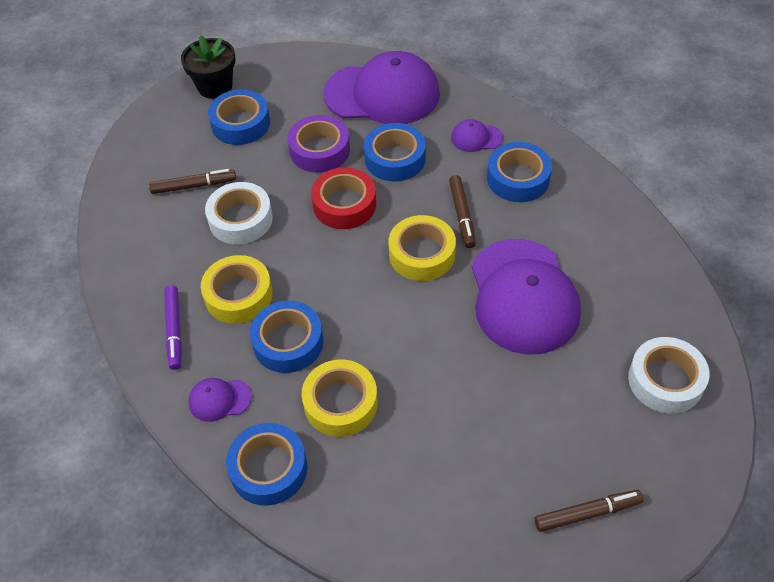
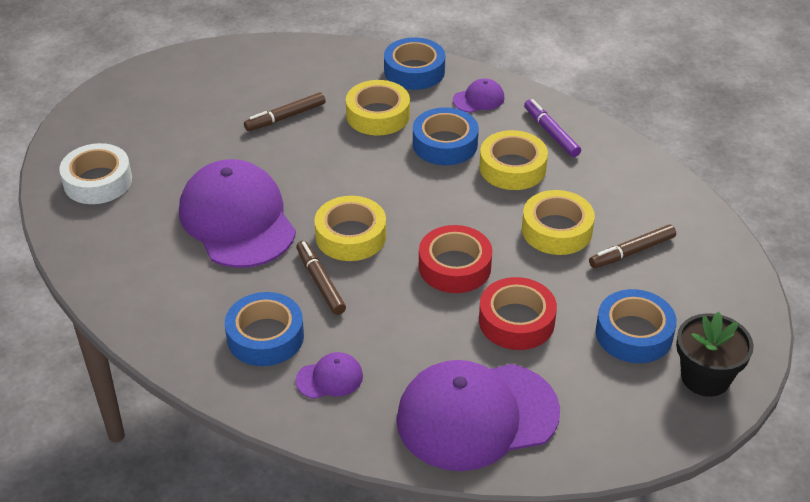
camera: 160 degrees right, 10 degrees down
white tape [205,182,273,244] -> yellow tape [522,190,595,255]
purple tape [288,115,350,173] -> red tape [479,277,557,350]
blue tape [364,123,426,181] -> none
brown marker [534,490,644,532] -> brown marker moved to [244,92,326,131]

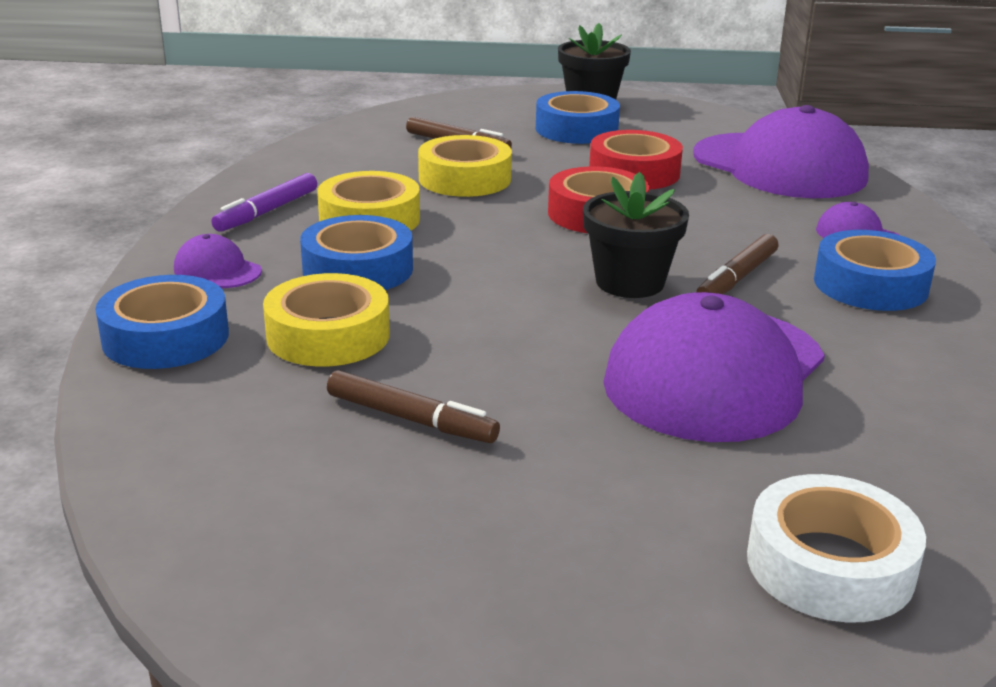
camera: 120 degrees left, 15 degrees down
yellow tape [314,196,386,261] -> black flower pot [583,172,689,298]

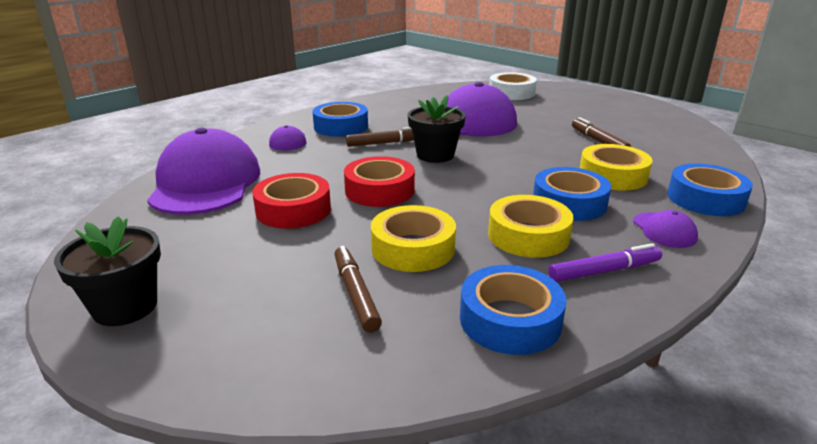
camera: 140 degrees left, 0 degrees up
blue tape [536,91,620,144] -> blue tape moved to [460,265,566,355]

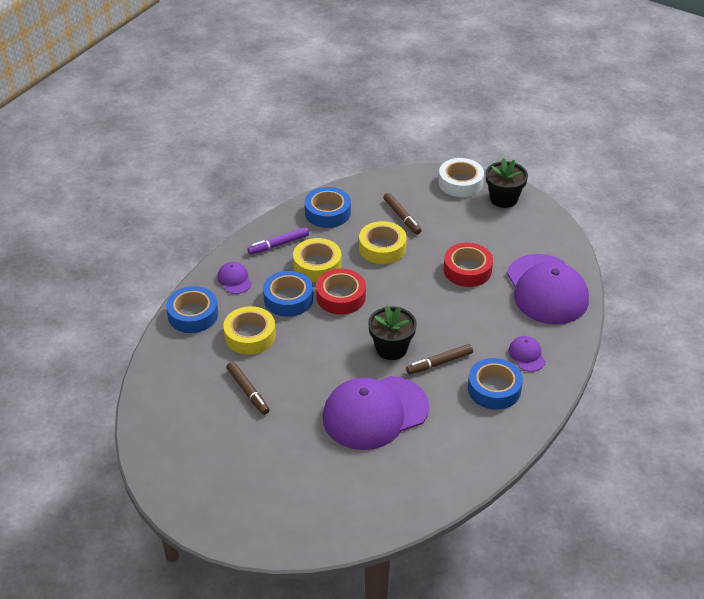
camera: 170 degrees right, 15 degrees up
red tape [344,156,415,207] -> red tape moved to [316,269,366,315]
white tape [489,72,537,100] -> white tape moved to [438,158,484,197]

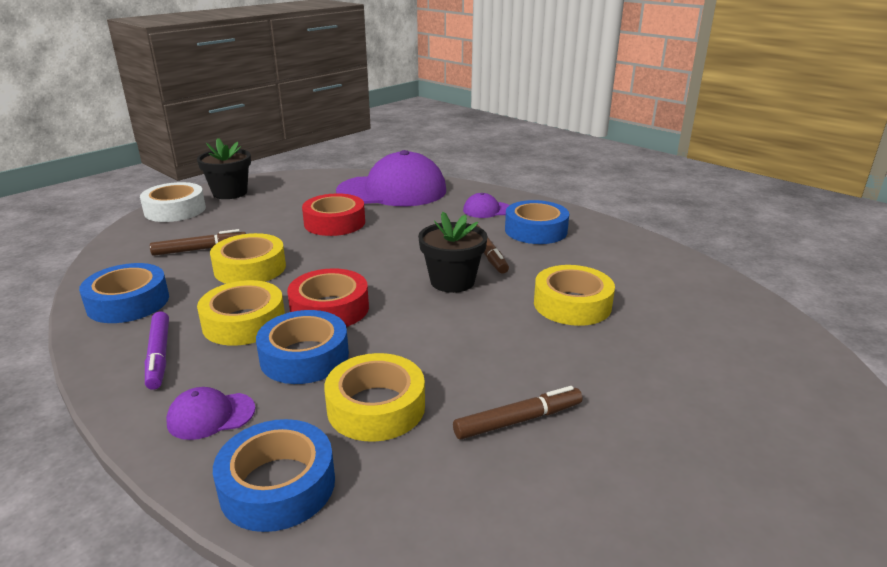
camera: 80 degrees left, 15 degrees down
purple cap [323,376,429,450] -> yellow tape [534,265,615,326]

